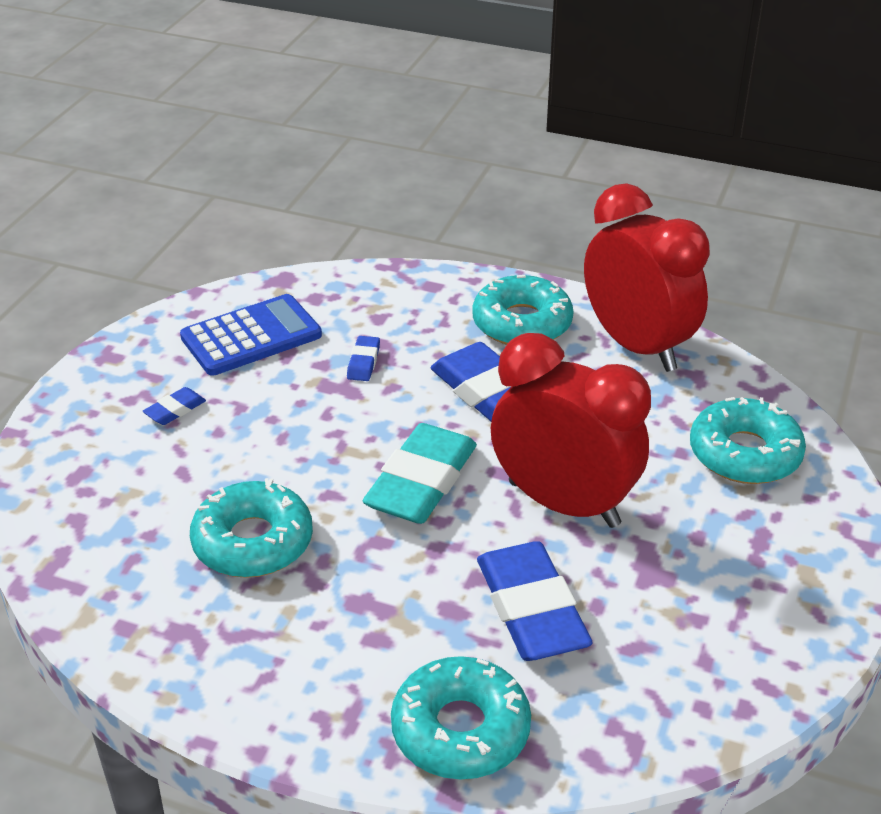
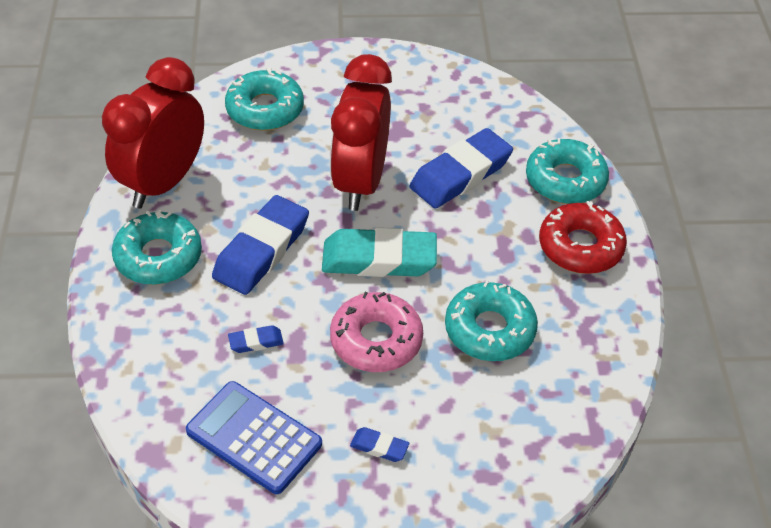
camera: 115 degrees left, 10 degrees up
none -> pink donut [330,292,423,372]
none -> red donut [539,201,627,274]

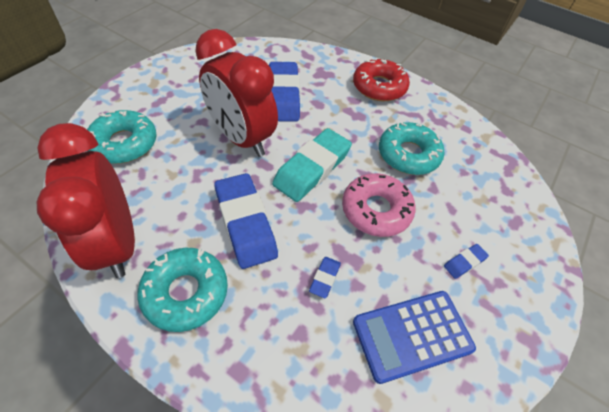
camera: 55 degrees left, 5 degrees up
turquoise donut [526,138,609,204] -> none

